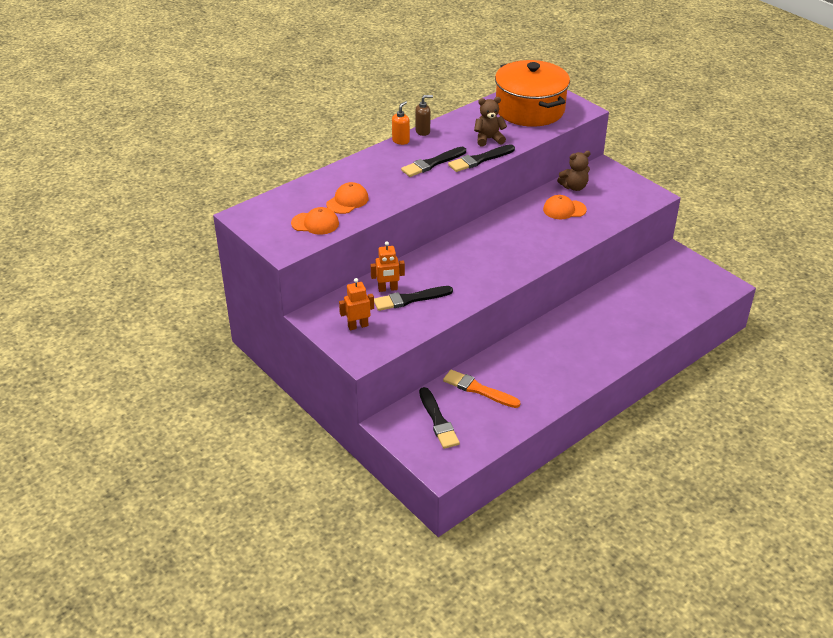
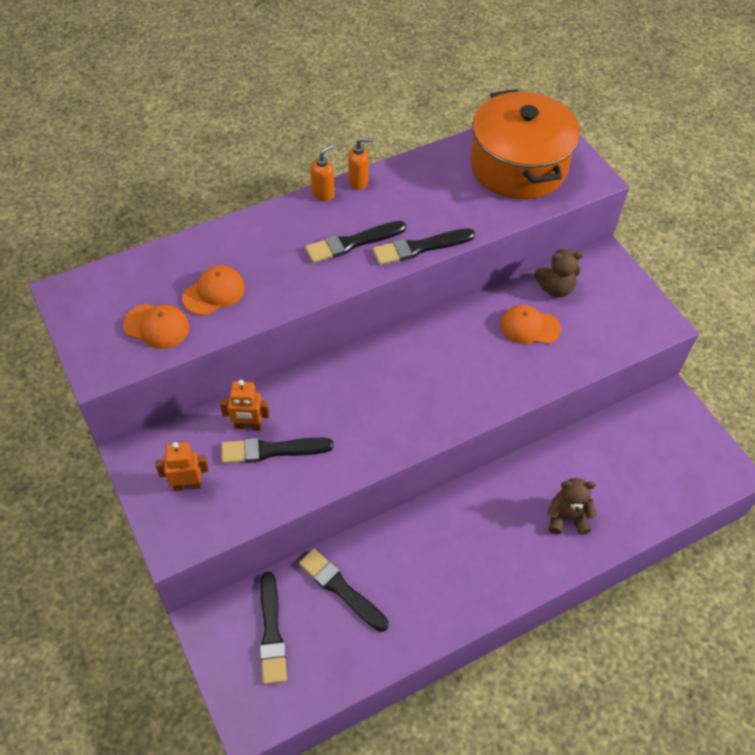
camera: 10 degrees right, 15 degrees up
brown soap dispenser [415,95,433,136] -> orange soap dispenser [348,137,373,190]
orange brush [443,370,520,408] -> black brush [298,549,389,632]
brown teddy bear [474,97,507,147] -> brown teddy bear moved to [547,478,597,535]

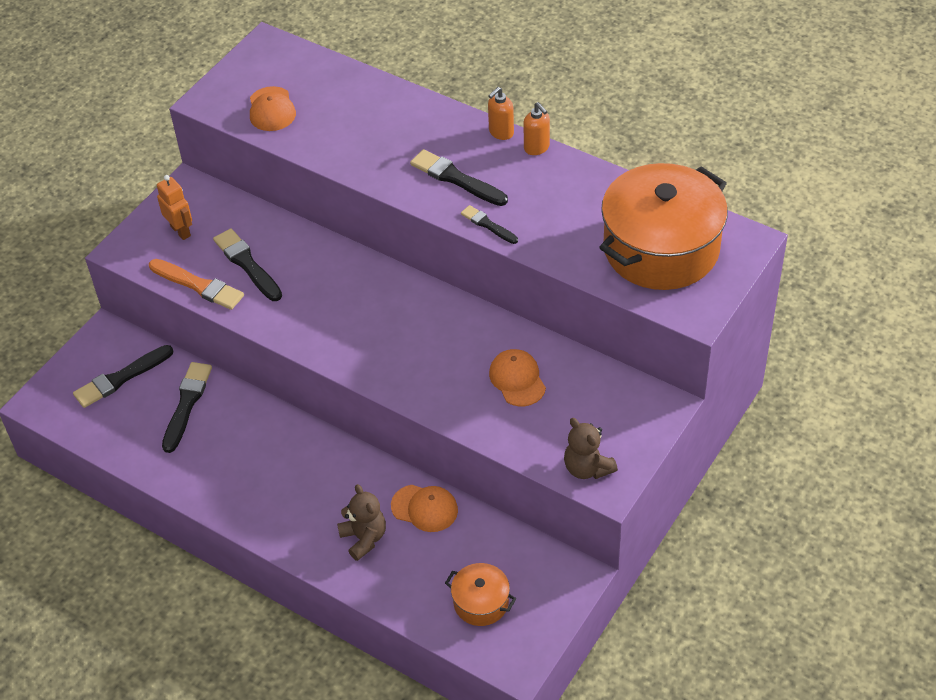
camera: 65 degrees right, 5 degrees down
orange cap [182,266,245,316] -> orange cap moved to [391,485,458,532]
orange robot [220,380,269,430] -> none
orange soap dispenser [310,144,335,201] -> orange soap dispenser turned 120 degrees clockwise [488,87,514,140]
black brush [372,228,475,265] -> black brush [461,205,518,244], size x0.60
brown teddy bear [534,249,583,298] -> brown teddy bear moved to [564,418,618,479]
none -> orange brush [149,259,244,310]
none -> orange pot [445,563,516,626]

